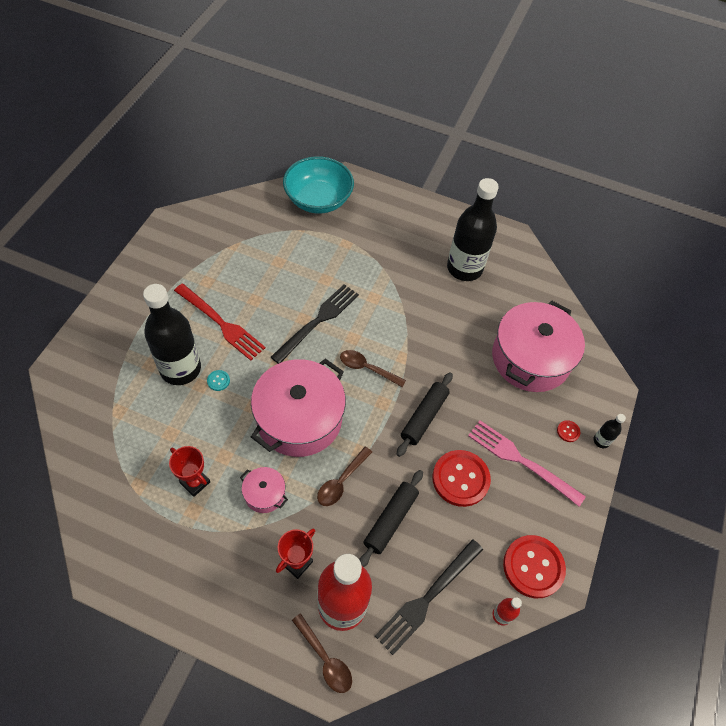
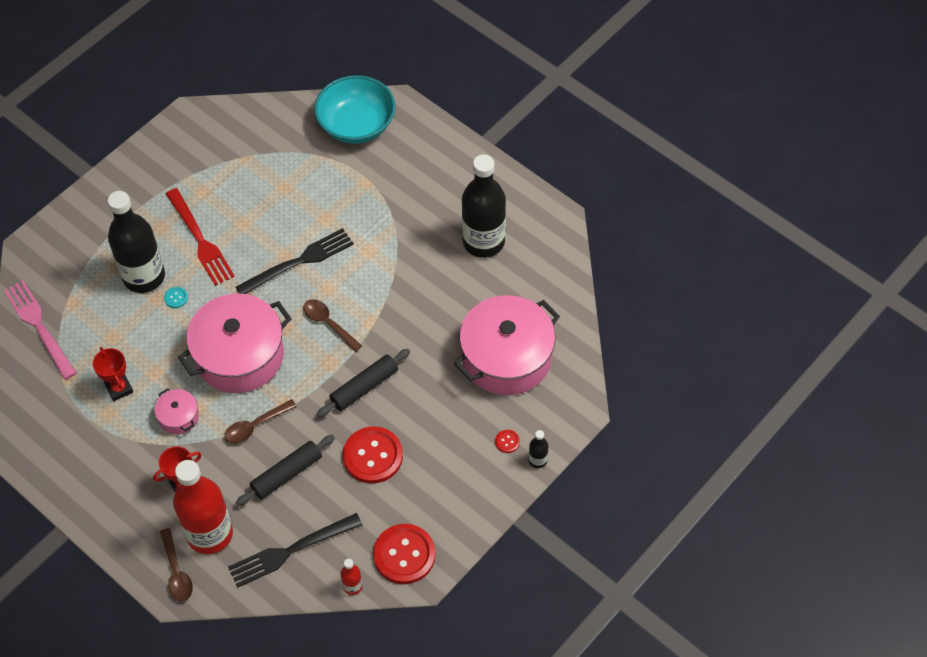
camera: 25 degrees right, 0 degrees up
pink fork [468,420,586,507] -> pink fork moved to [4,280,77,380]

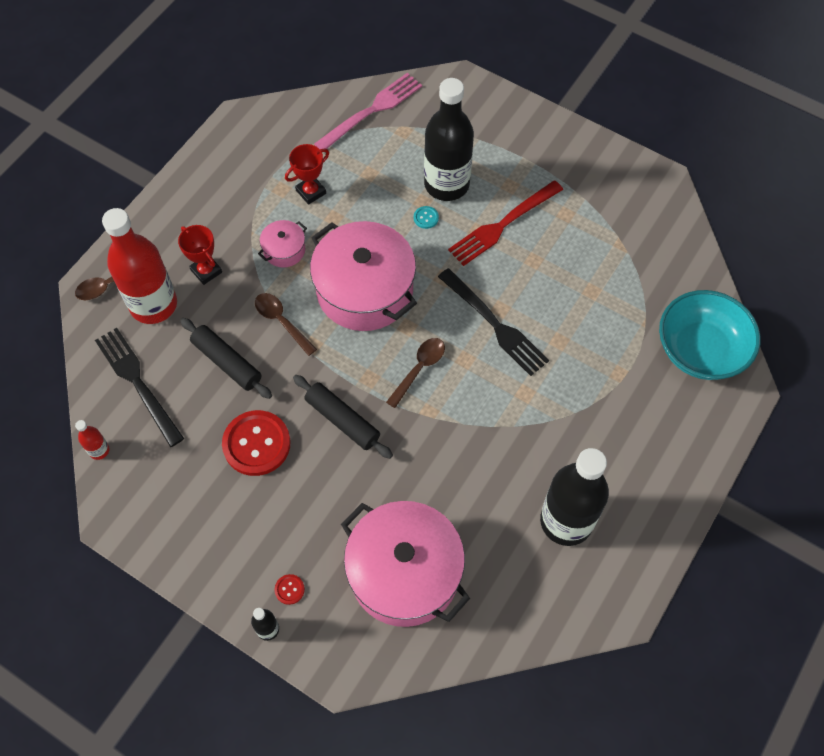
camera: 80 degrees right, 5 degrees up
red button [373,524,435,584] -> none

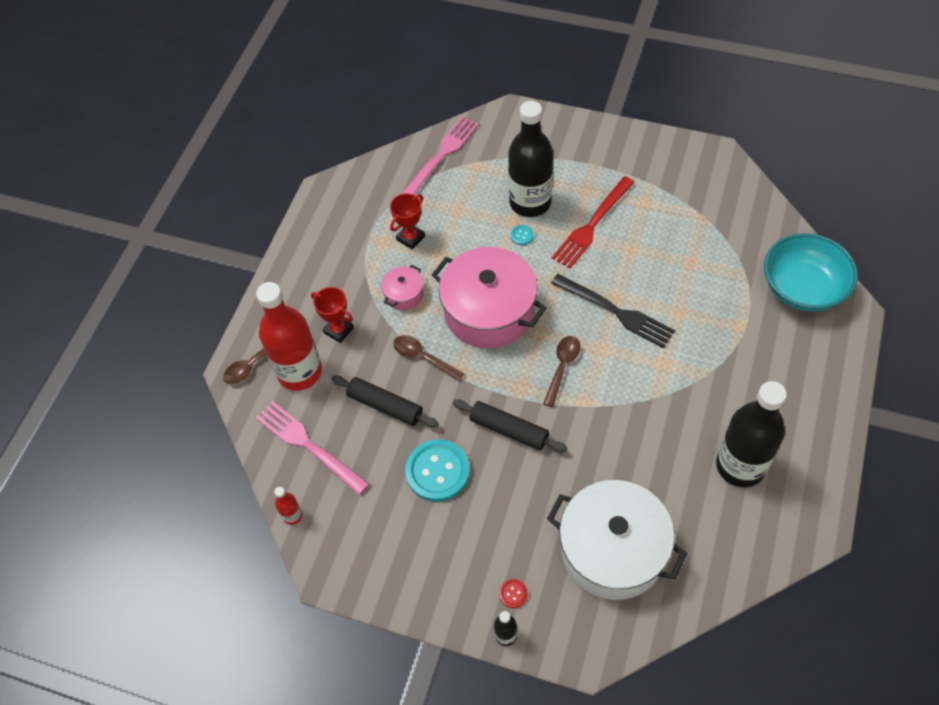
camera: 10 degrees left, 5 degrees down
black fork [95,328,184,447] -> pink fork [255,401,369,495]
red button [222,410,291,476] -> turquoise button [405,439,470,502]
pink pot [341,501,470,627] -> white pot [547,480,687,600]

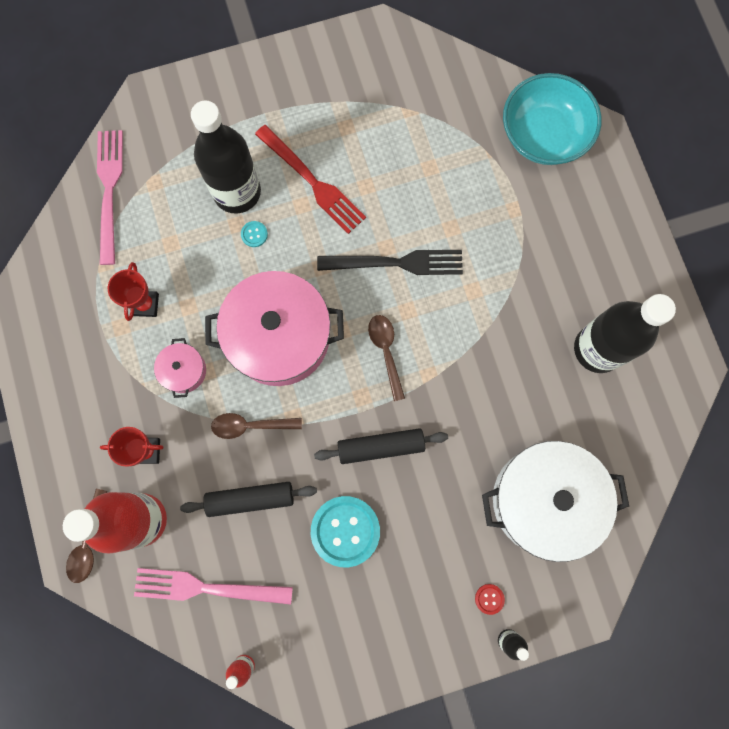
camera: 40 degrees left, 20 degrees up
red fork [552,176,635,268] -> red fork turned 45 degrees counterclockwise [255,125,366,234]

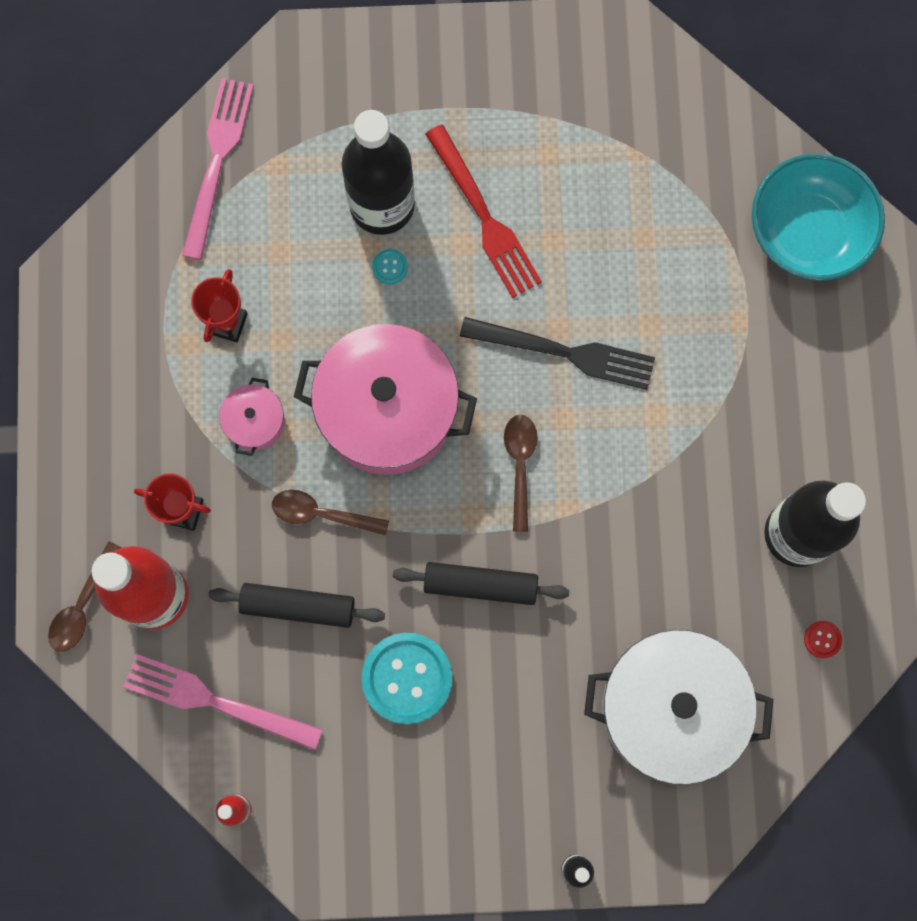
camera: 15 degrees right, 0 degrees up
red button [475,584,505,615] -> red button moved to [804,621,842,658]

